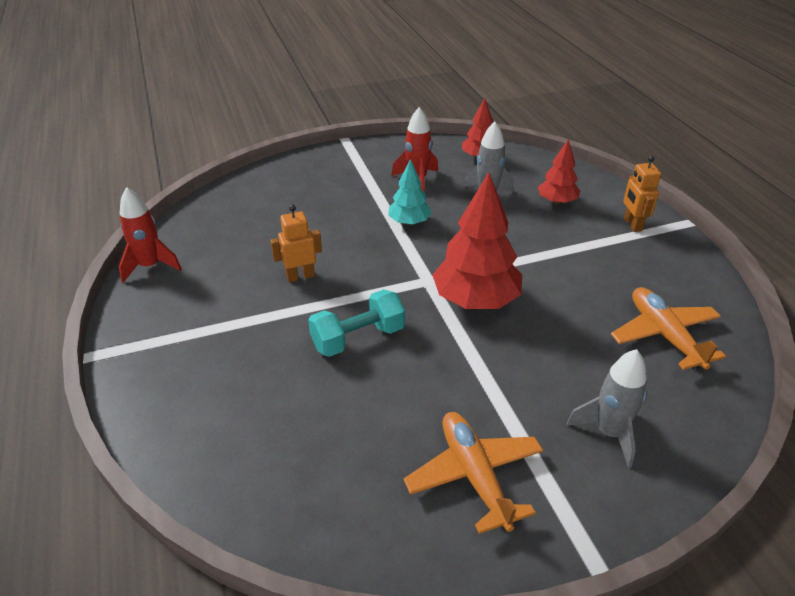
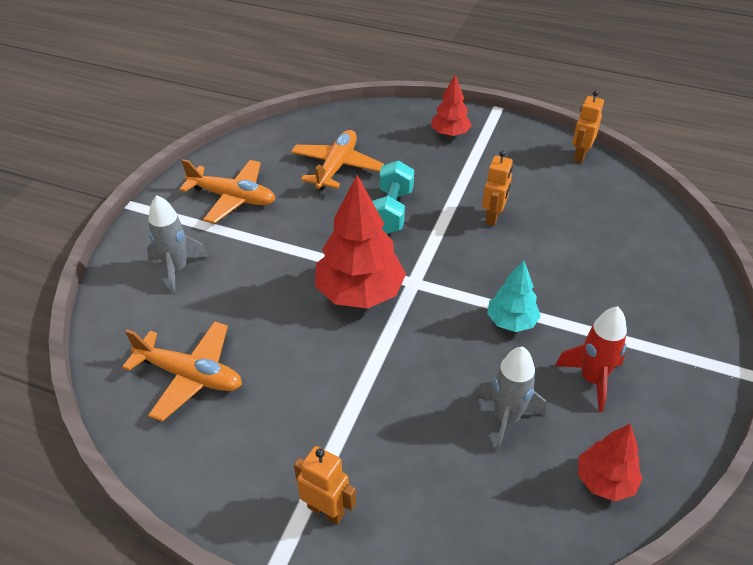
camera: 130 degrees right, 5 degrees up
red rocket [119,187,182,283] -> orange robot [572,90,604,163]
red tree [538,139,580,204] -> red tree moved to [431,74,472,137]
none -> orange plane [291,130,384,190]

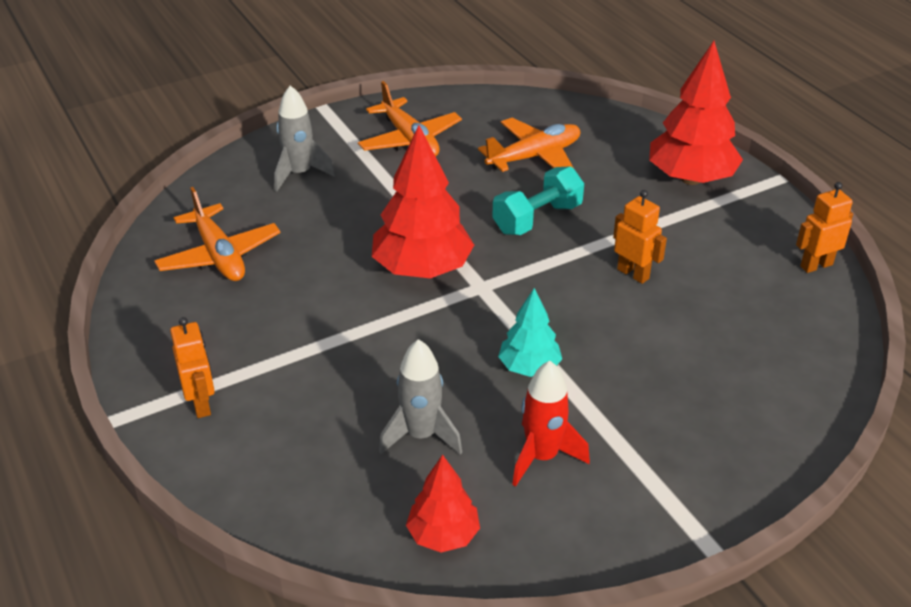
camera: 40 degrees right, 5 degrees down
red tree [431,74,472,137] -> red tree [649,41,743,185], size x1.77
orange robot [482,150,513,226] -> orange robot turned 105 degrees counterclockwise [613,190,667,284]

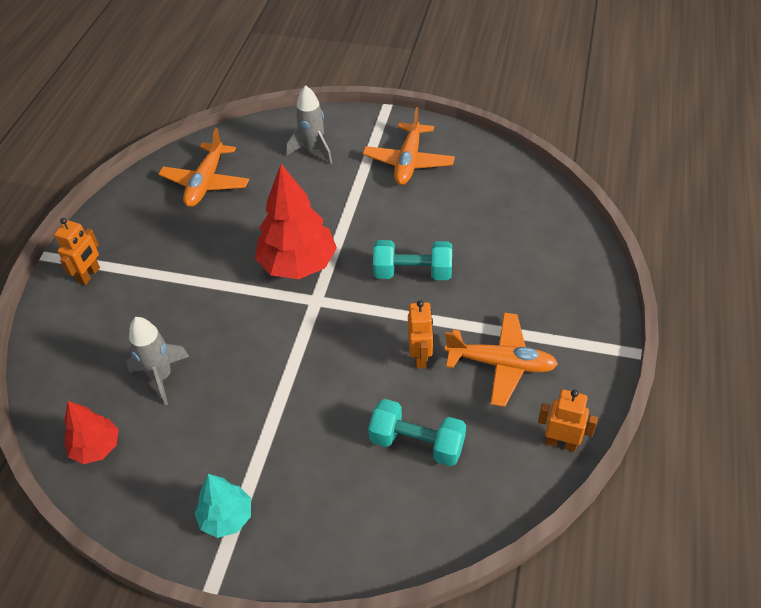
camera: 45 degrees right, 10 degrees up
orange plane [478,118,580,172] -> orange plane moved to [445,312,558,407]
turquoise tree [498,288,562,377] -> turquoise tree moved to [195,474,251,538]
red rocket [512,361,590,487] -> none
red tree [649,41,743,185] -> none
none -> turquoise dumbbell [368,399,466,466]

